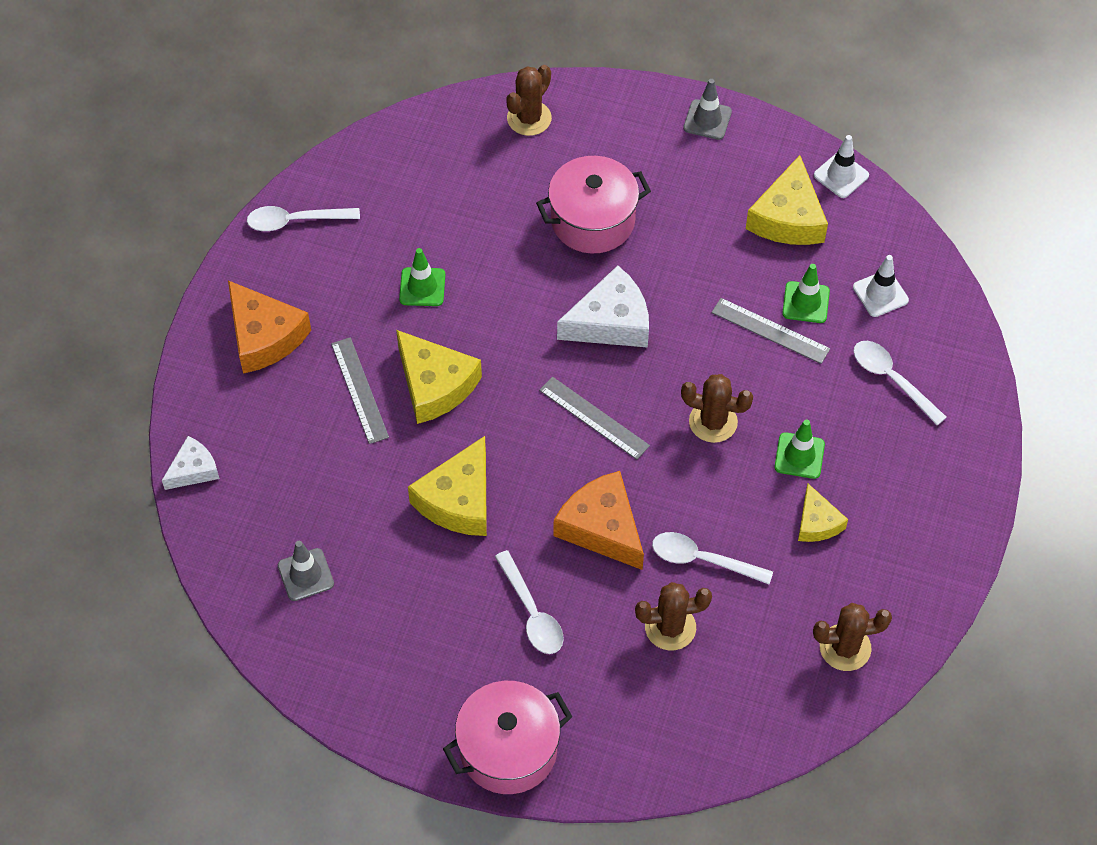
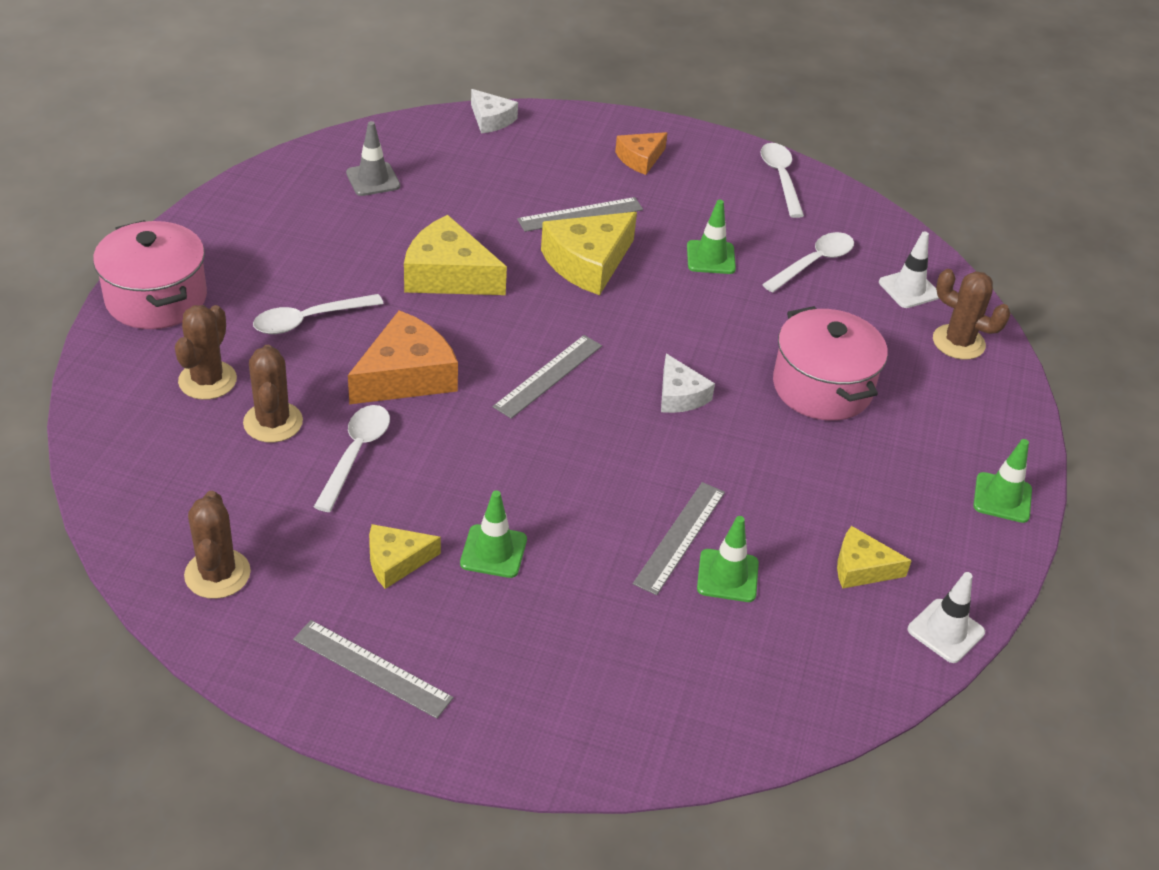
camera: 85 degrees right, 15 degrees down
orange cheese [228,280,311,374] -> orange cheese [615,132,667,175], size x0.58
white cheese [557,266,649,348] -> white cheese [661,354,715,413], size x0.58
brown cactus [681,374,753,443] -> brown cactus moved to [175,305,237,400]
grey traffic cone [683,79,732,140] -> green traffic cone [973,439,1032,523]
yellow cheese [746,155,828,245] -> yellow cheese [837,526,912,589], size x0.58
white traffic cone [853,255,909,317] -> white traffic cone moved to [879,231,939,308]
white spoon [853,341,947,425] -> white spoon moved to [762,232,854,293]
none -> grey ruler [293,620,454,719]

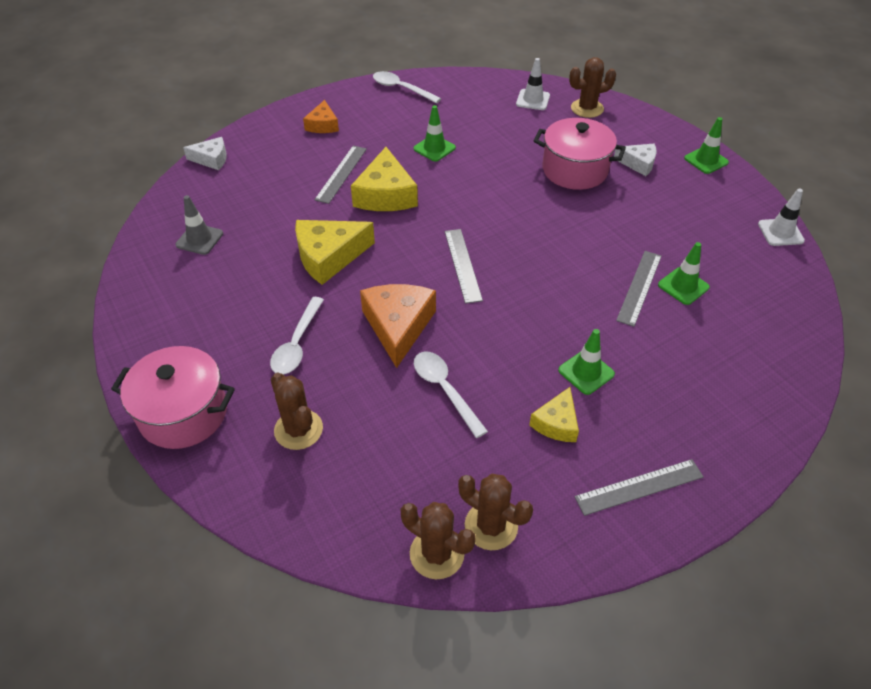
camera: 45 degrees left, 5 degrees up
brown cactus [243,345,303,443] -> brown cactus moved to [401,502,476,579]
grey ruler [633,482,725,595] -> grey ruler turned 45 degrees clockwise [616,251,662,327]
white cheese [661,354,715,413] -> white cheese moved to [614,144,657,176]
white spoon [762,232,854,293] -> none
yellow cheese [837,526,912,589] -> none

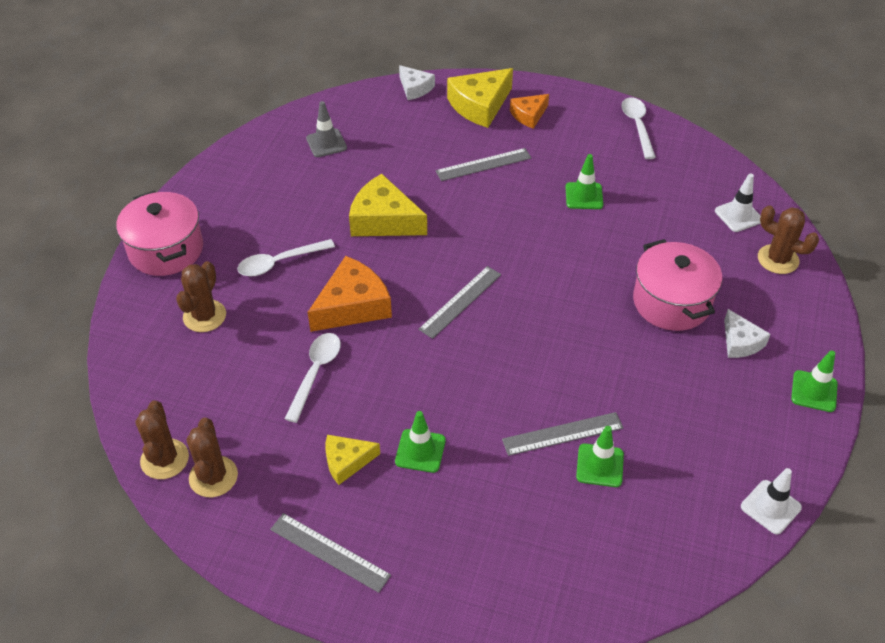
camera: 50 degrees right, 0 degrees up
yellow cheese [351,147,418,211] -> yellow cheese moved to [447,68,513,128]

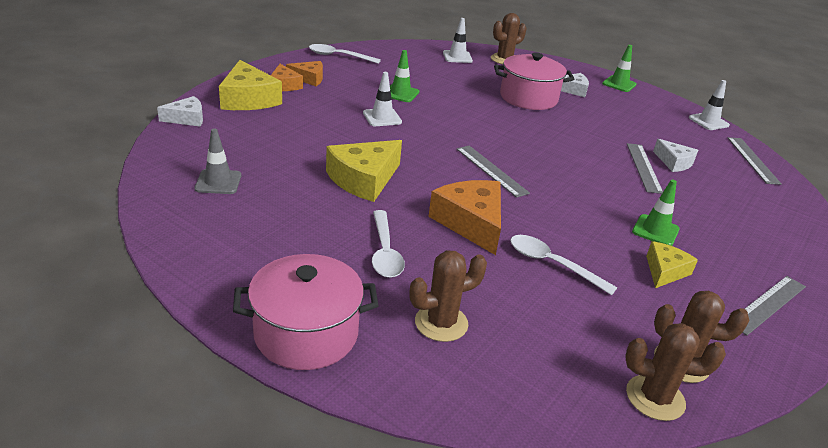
camera: 75 degrees left, 15 degrees down
brown cactus [176,261,226,332] -> brown cactus turned 60 degrees counterclockwise [409,250,487,342]
yellow cheese [326,435,380,485] -> yellow cheese turned 150 degrees counterclockwise [646,241,698,288]
grey ruler [436,148,531,181] -> grey ruler moved to [728,137,782,185]
green traffic cone [576,426,624,487] -> white cheese [653,139,698,172]
none -> orange cheese [286,61,323,86]
none -> white traffic cone [363,72,402,126]

